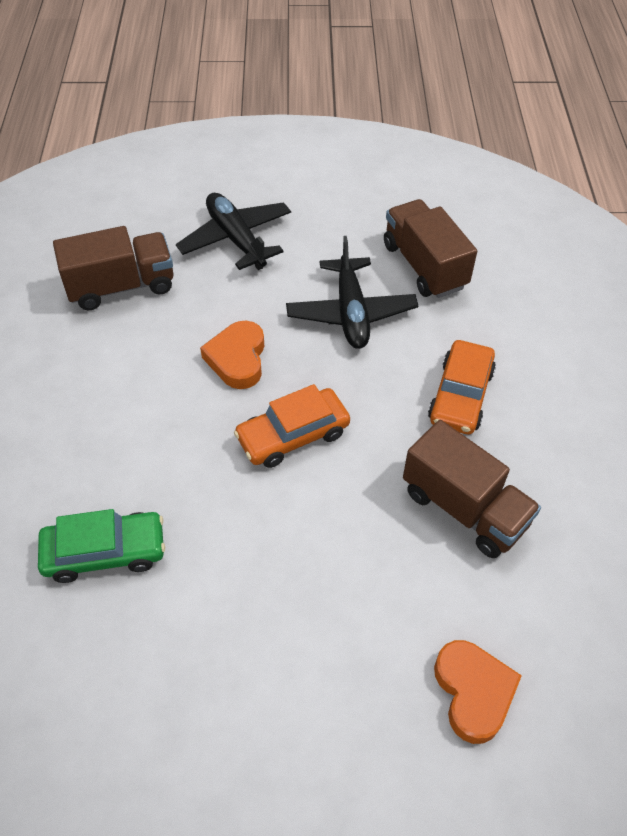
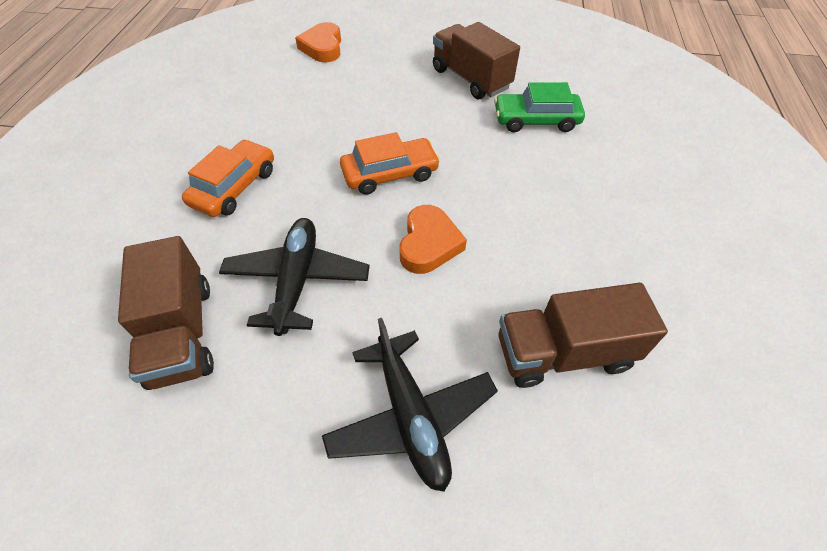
camera: 170 degrees left, 0 degrees up
brown truck [403,420,541,558] -> brown truck moved to [433,22,520,99]

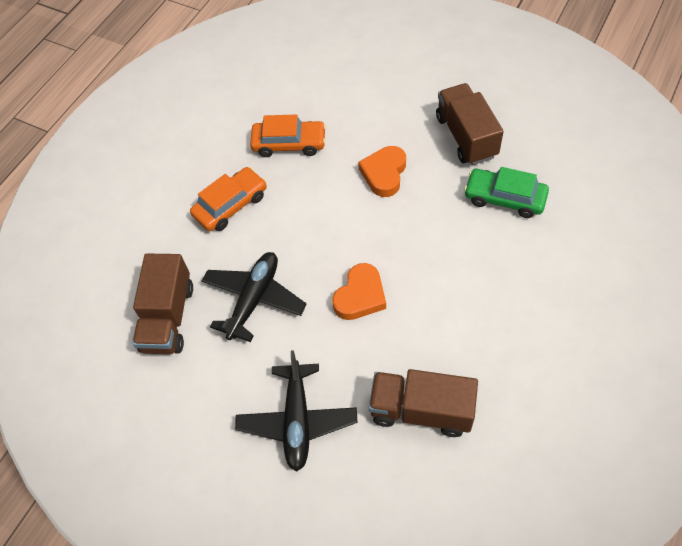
camera: 25 degrees right, 5 degrees up
orange heart [295,22,341,62] -> orange heart moved to [358,146,406,197]
orange car [340,132,440,195] -> orange car moved to [250,114,326,157]

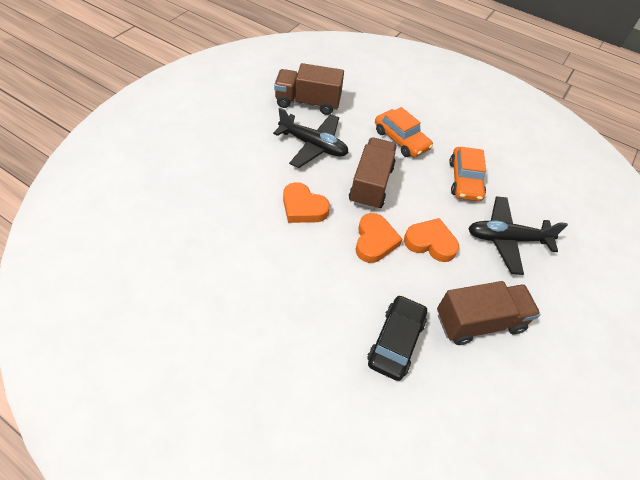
camera: 85 degrees right, 5 degrees down
black plane [235,350,358,472] -> black plane moved to [468,196,568,275]
brown truck [369,369,478,437] -> brown truck moved to [349,137,397,210]
green car [464,167,549,218] -> black car [367,295,427,381]
none -> orange heart [356,213,402,263]

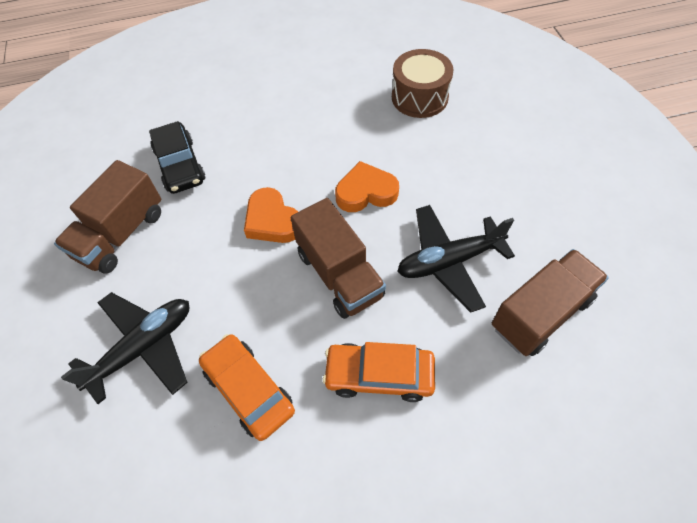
camera: 140 degrees right, 5 degrees up
orange heart [404,218,459,262] -> none
none -> brown drum [392,49,454,118]

